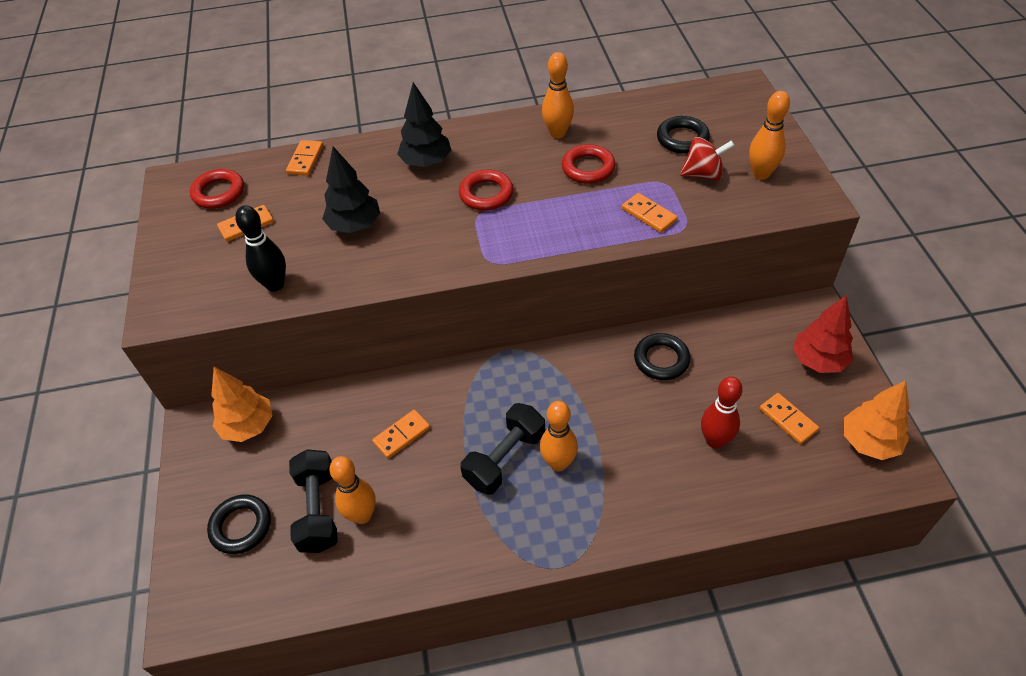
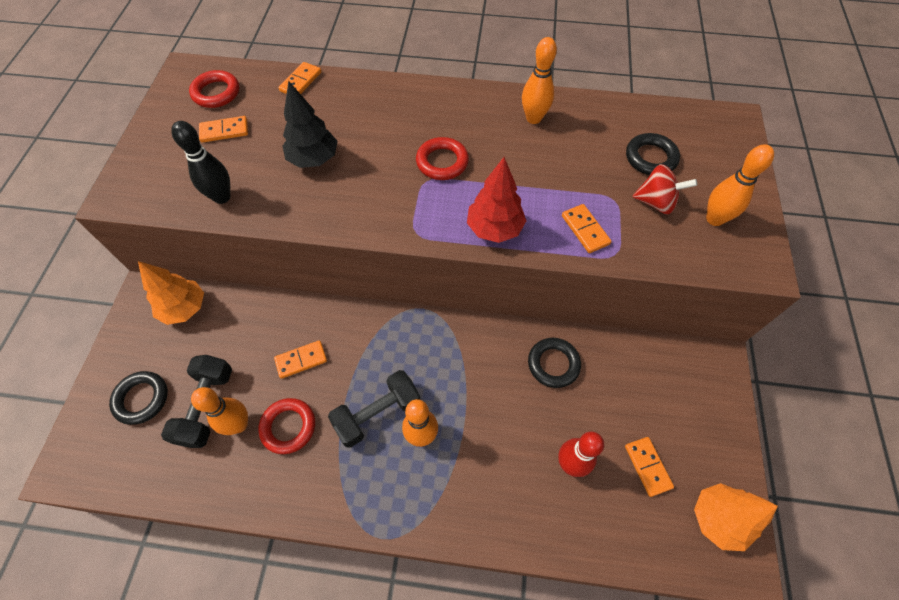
camera: 15 degrees right, 10 degrees up
black tree [397,82,451,167] -> none
red ring [562,144,616,184] -> red ring moved to [258,398,315,454]
red tree [793,295,853,373] -> red tree moved to [467,157,526,243]

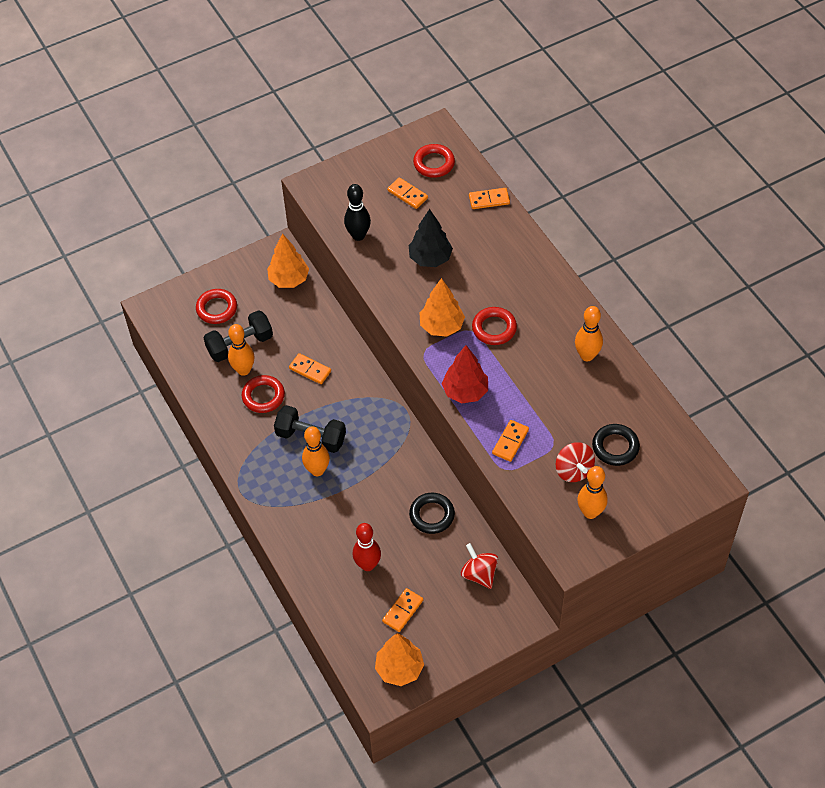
camera: 55 degrees right, 5 degrees down
black ring [109,371,168,425] -> red ring [196,289,237,324]
none -> orange tree [419,278,465,337]
none -> red spinning top [461,543,498,589]

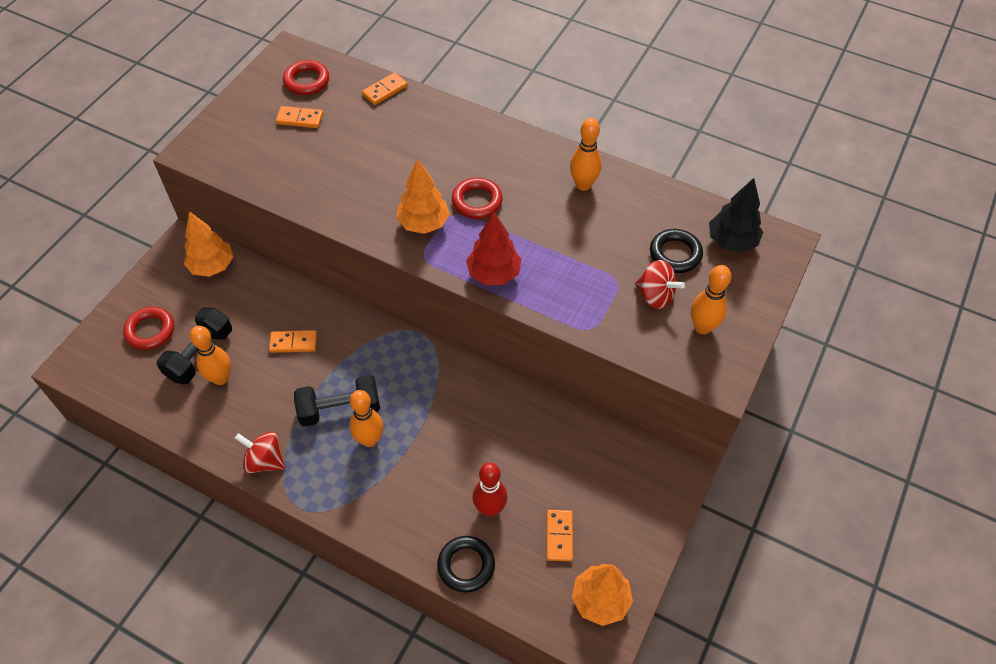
camera: 35 degrees left, 0 degrees up
red ring [242,375,285,413] -> none
black bowling pin [344,184,371,241] -> none
black tree [409,209,453,267] -> black tree moved to [709,178,763,253]
black ring [409,493,455,534] -> black ring moved to [437,536,495,593]
red spinning top [461,543,498,589] -> red spinning top moved to [235,431,286,473]
orange domino [492,420,529,462] -> none

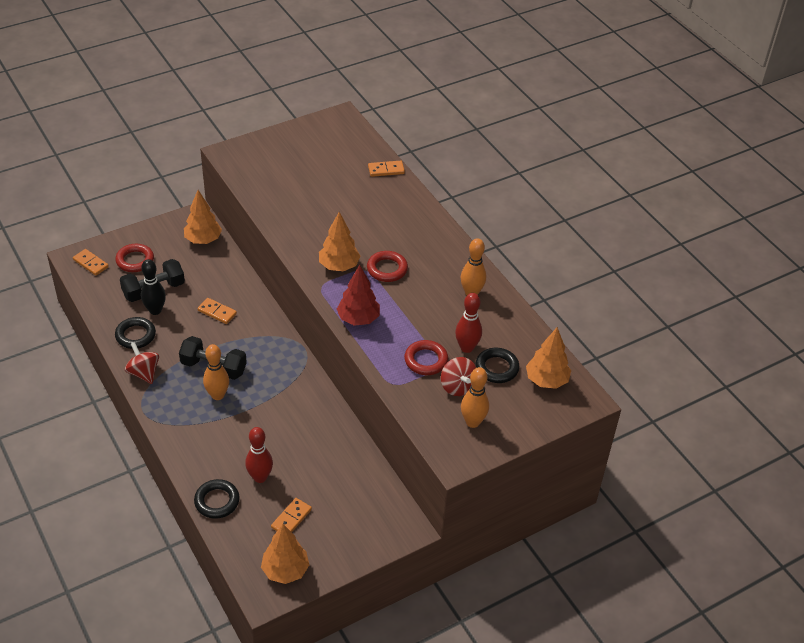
camera: 30 degrees right, 10 degrees down
orange bowling pin [190,326,231,385] -> black bowling pin [141,259,166,315]
orange domino [276,106,323,128] -> orange domino moved to [73,249,109,276]
red ring [283,60,329,95] -> red ring moved to [404,340,448,375]
black tree [709,178,763,253] -> orange tree [526,327,571,389]
none -> black ring [115,317,156,349]
none -> red bowling pin [455,293,482,353]

